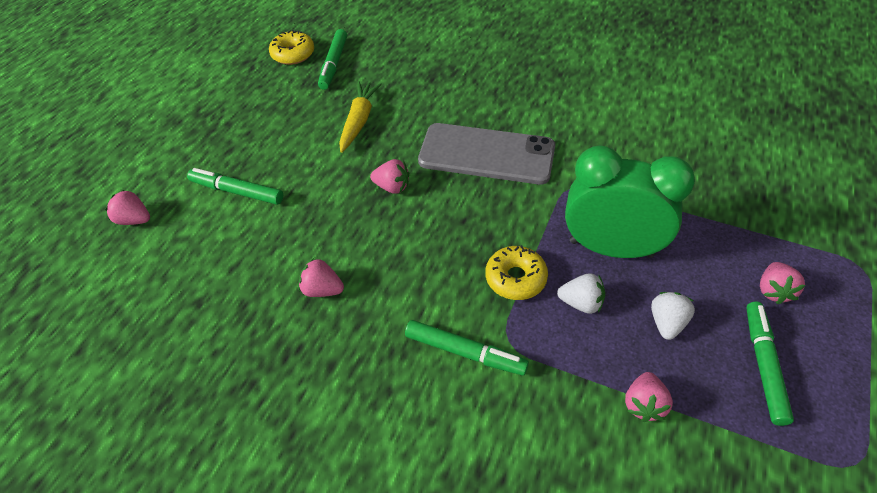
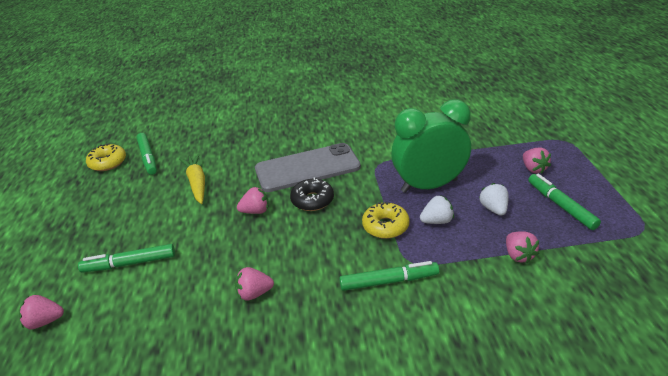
camera: 30 degrees left, 15 degrees down
none -> black donut [290,177,334,211]

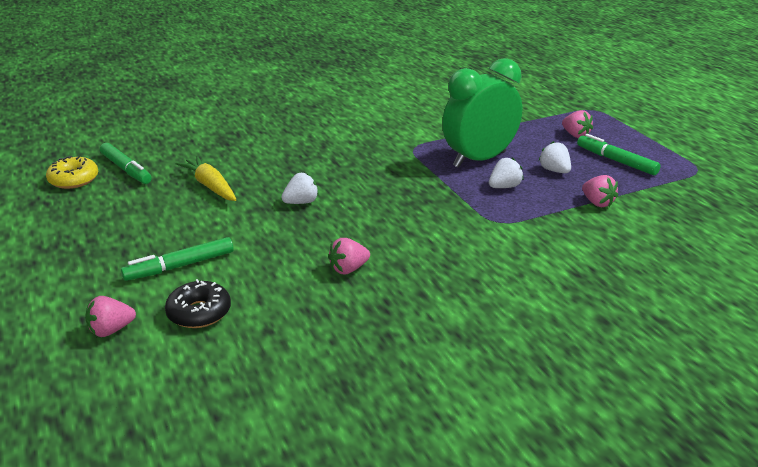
camera: 20 degrees left, 5 degrees down
pink strawberry [237,187,269,214] -> white strawberry [281,173,319,204]
grey phone [255,143,361,192] -> none
black donut [290,177,334,211] -> black donut moved to [165,279,231,328]
green marker [339,261,439,291] -> none
yellow donut [362,202,410,239] -> none

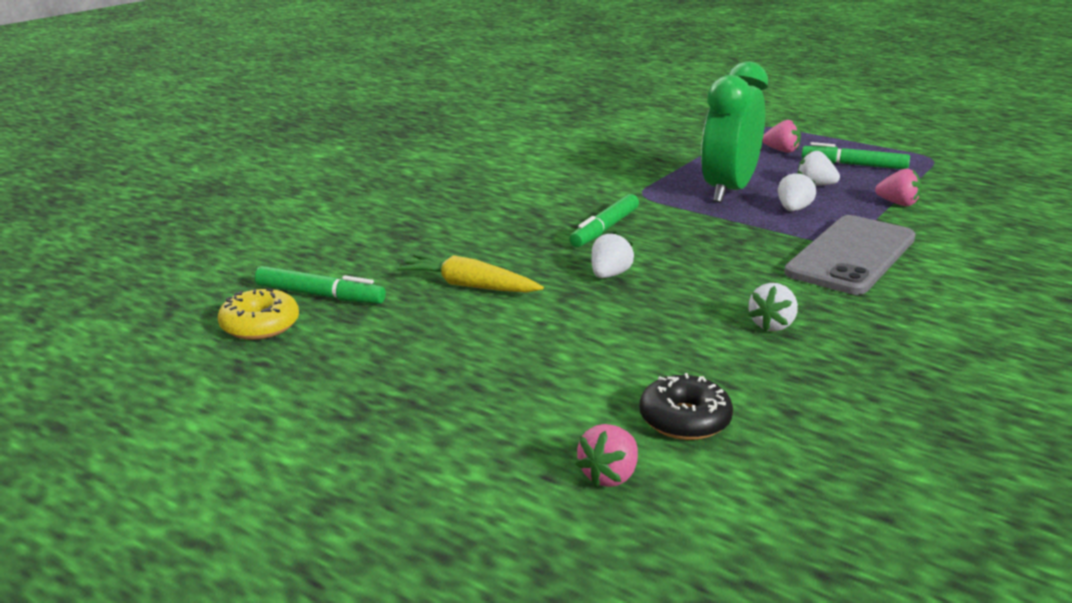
camera: 30 degrees left, 5 degrees down
green marker [121,237,234,281] -> green marker moved to [570,194,639,247]
pink strawberry [328,238,370,275] -> white strawberry [748,283,798,331]
none -> grey phone [784,215,916,295]

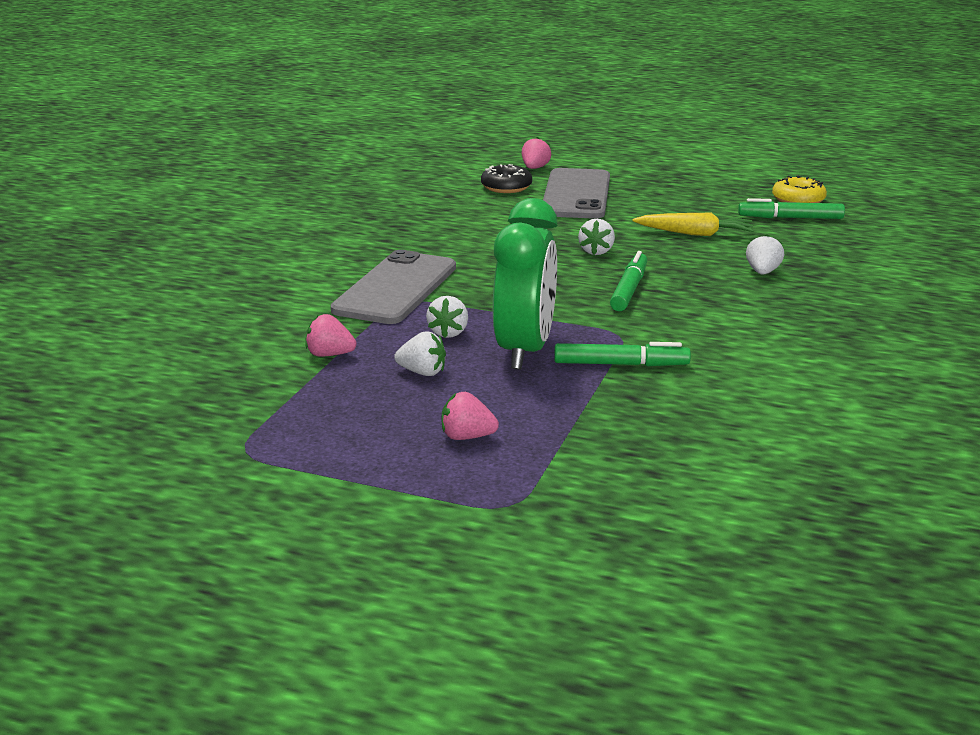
camera: 165 degrees right, 0 degrees up
white strawberry [748,283,798,331] -> white strawberry moved to [746,234,784,275]
green marker [801,142,910,169] -> green marker moved to [554,342,691,366]
none -> grey phone [543,168,610,219]

